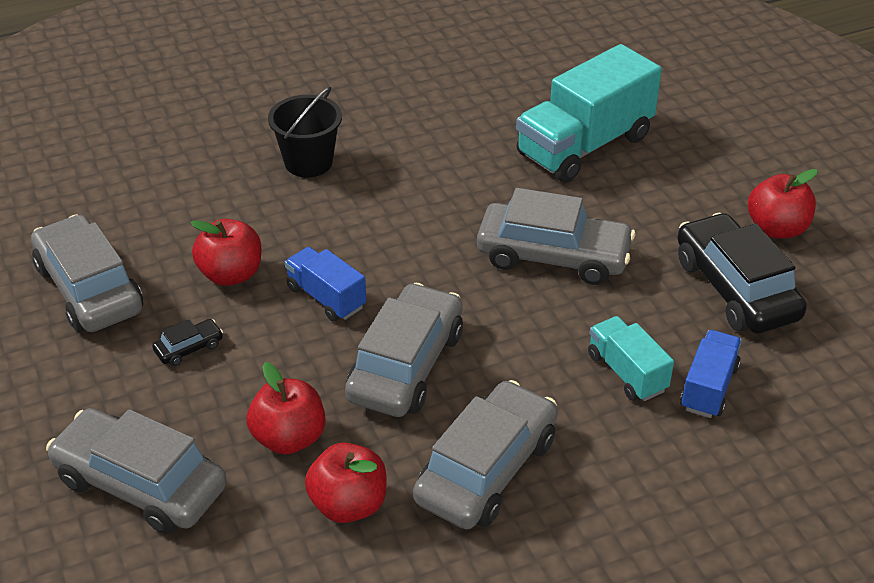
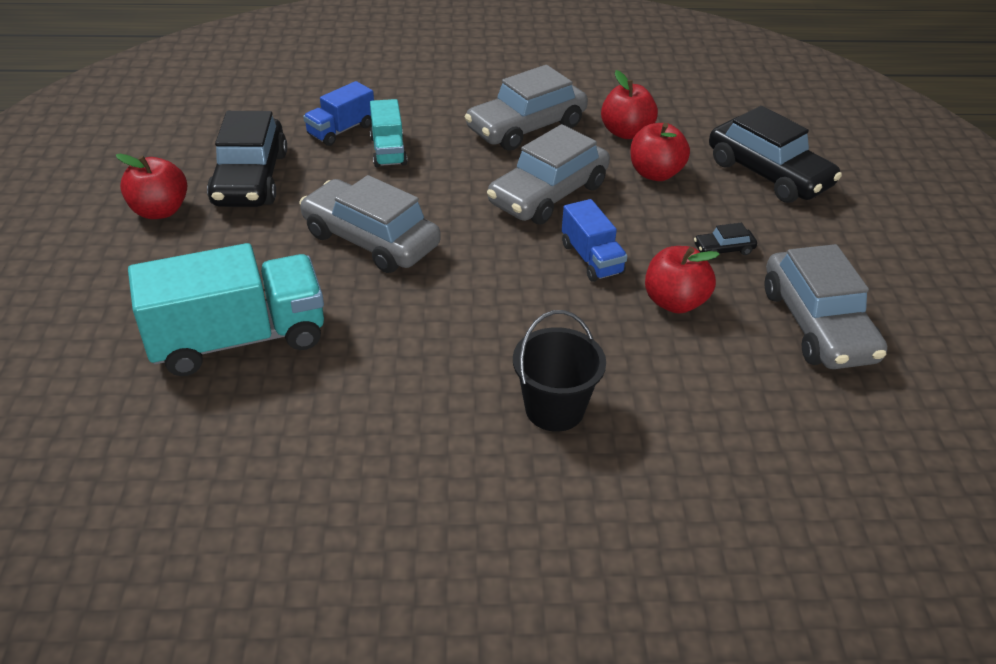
camera: 160 degrees left, 0 degrees up
grey car [46,408,227,534] -> black car [709,106,842,203]

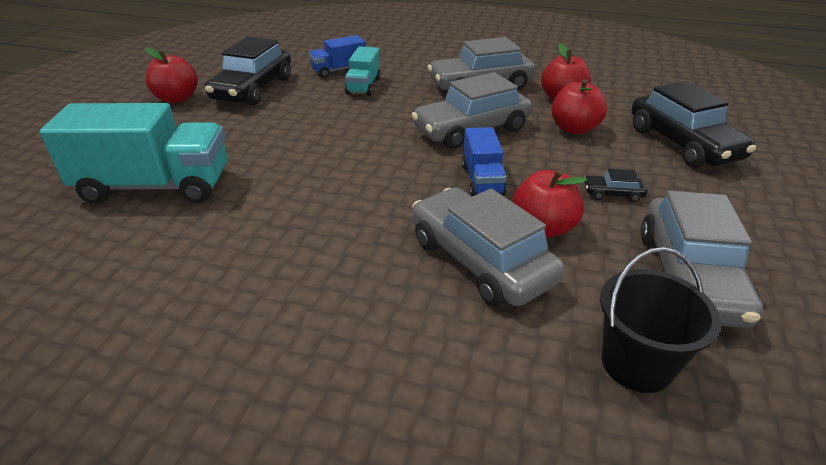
camera: 20 degrees right, 5 degrees down
grey car [299,175,441,273] -> grey car moved to [412,187,565,307]
black bucket [513,310,606,432] -> black bucket moved to [600,247,721,393]

